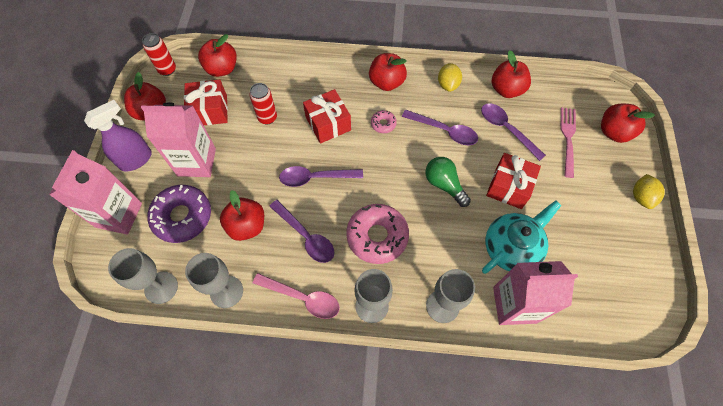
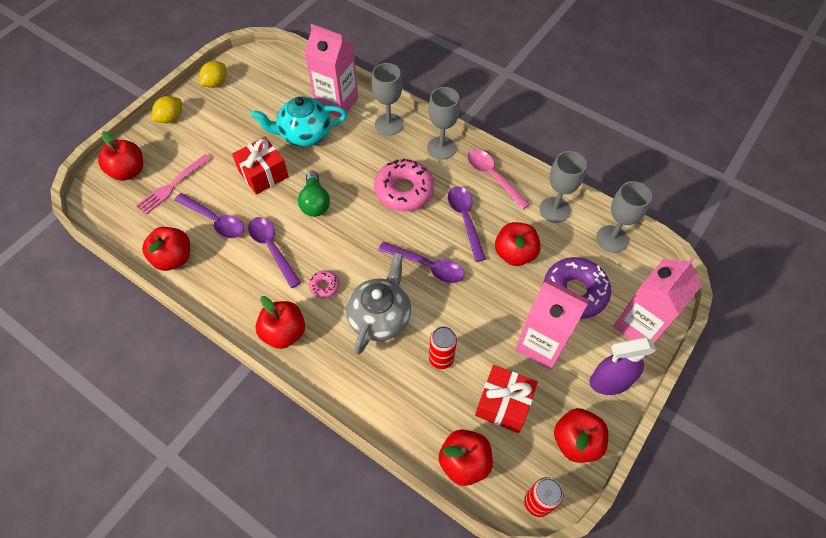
camera: 150 degrees left, 5 degrees down
red gift [303,89,351,143] -> grey teapot [346,252,411,355]
yellow lemon [438,63,462,92] -> yellow lemon moved to [199,61,227,88]
purple spoon [481,103,546,161] -> purple spoon turned 45 degrees counterclockwise [174,193,244,238]

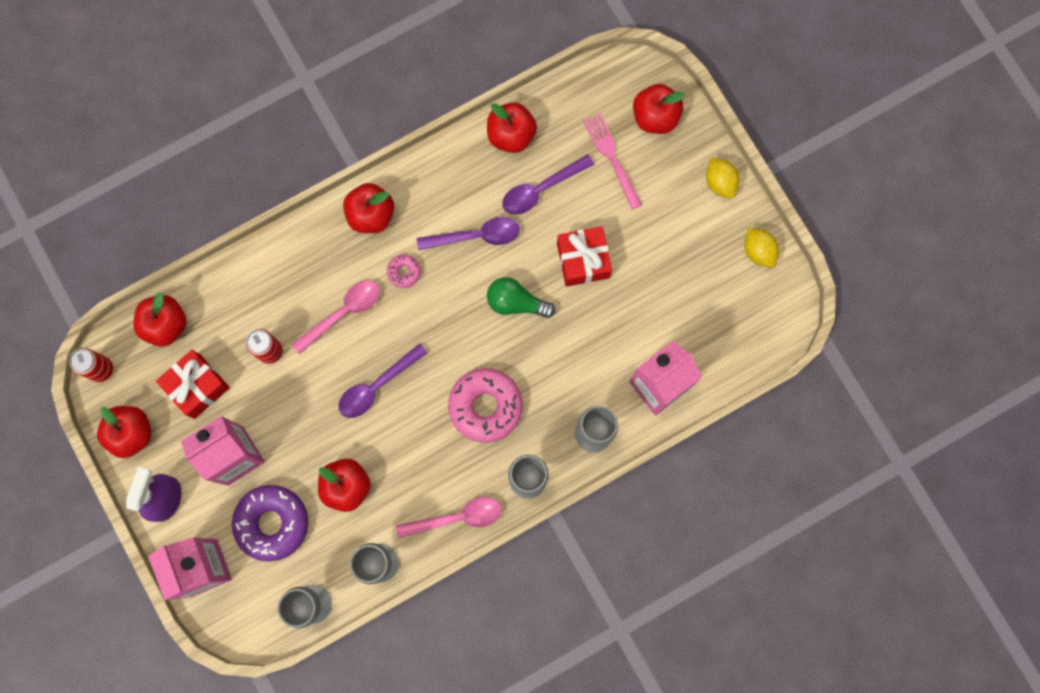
camera: 115 degrees right, 20 degrees up
turquoise teapot [251,96,347,147] -> none
grey teapot [346,252,411,355] -> pink spoon [292,280,380,354]
purple spoon [448,187,486,262] -> none

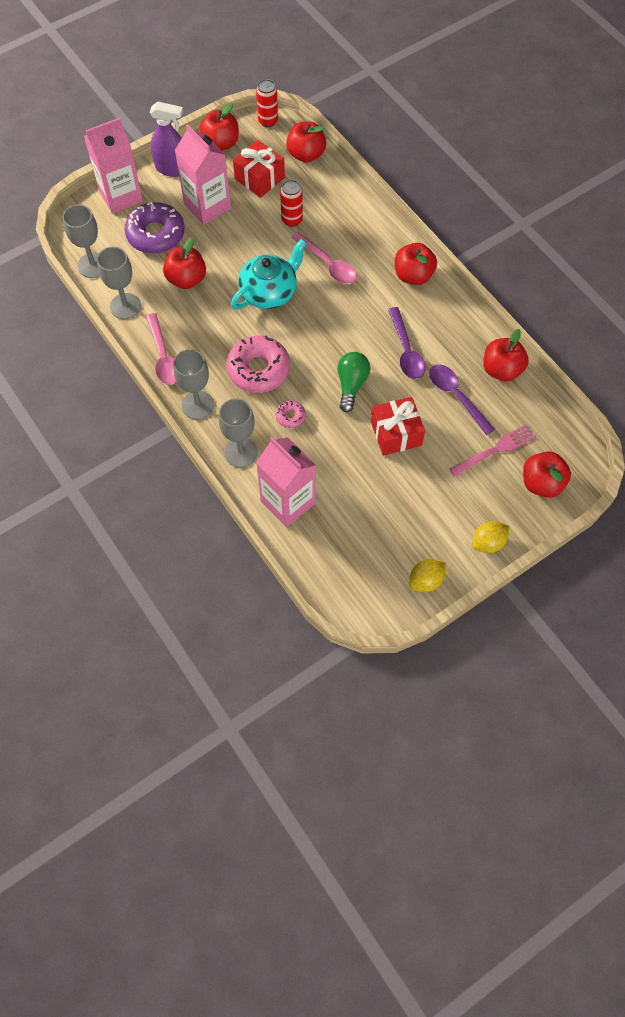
camera: 85 degrees right, 15 degrees down
purple spoon [339,343,428,418] -> turquoise teapot [231,239,307,309]
pink donut [387,254,421,288] -> pink donut moved to [276,401,306,428]

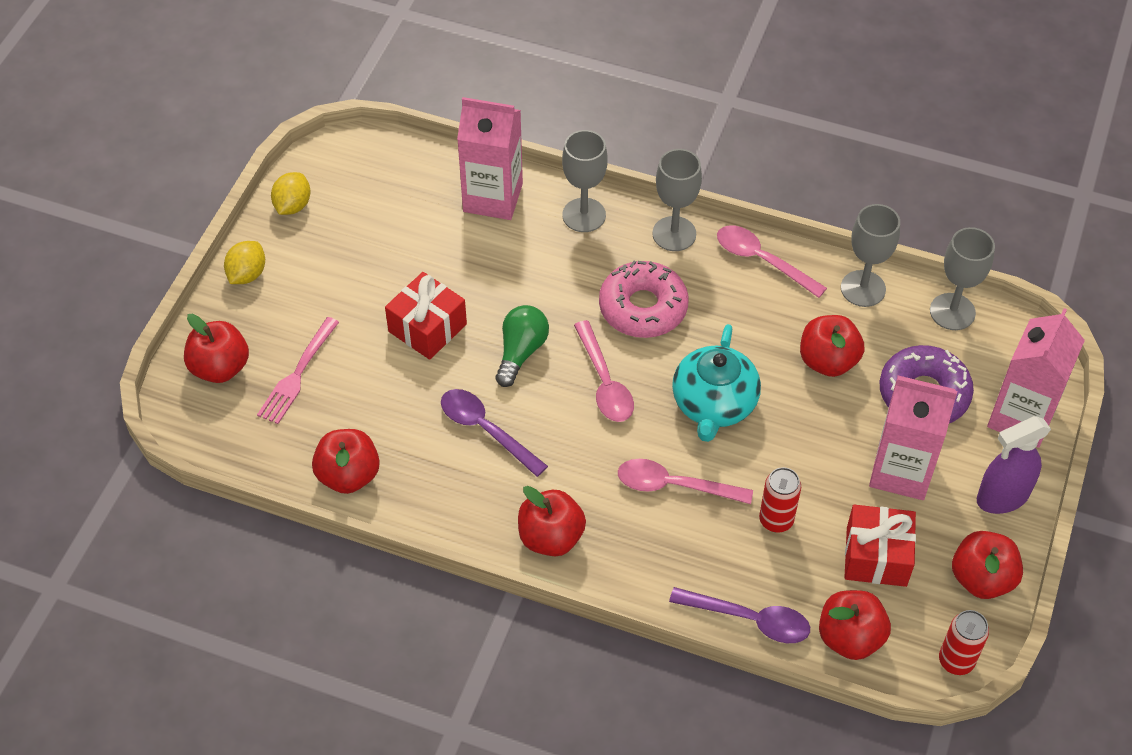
camera: 145 degrees right, 10 degrees down
pink donut [276,401,306,428] -> none
green light bulb [337,352,371,413] -> green light bulb turned 135 degrees counterclockwise [496,305,549,387]
purple spoon [429,364,495,435] -> purple spoon moved to [669,587,810,643]
none -> pink spoon [574,320,634,422]

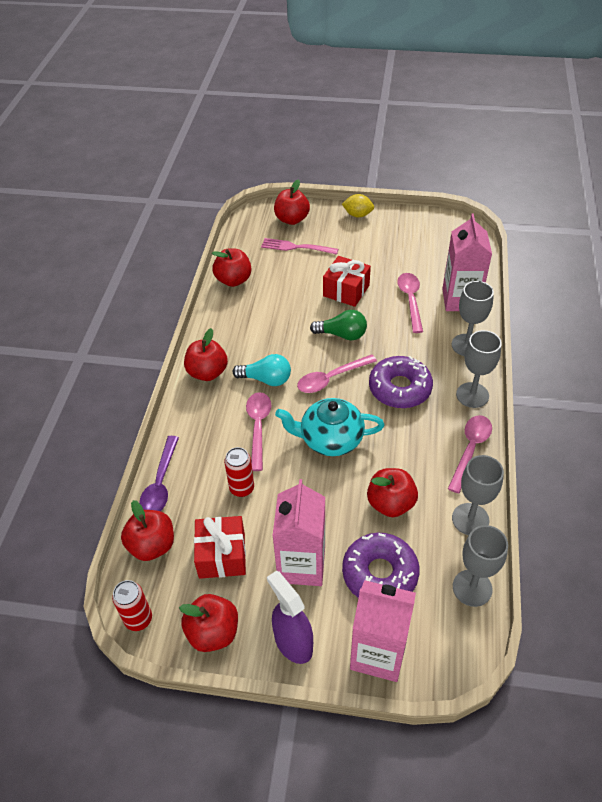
camera: 80 degrees right, 5 degrees down
yellow lemon [271,172,310,215] -> none
purple spoon [441,389,548,477] -> none
pink donut [599,261,689,338] -> purple donut [369,356,433,408]
none -> turquoise light bulb [233,354,291,386]
none -> pink spoon [397,273,423,333]

